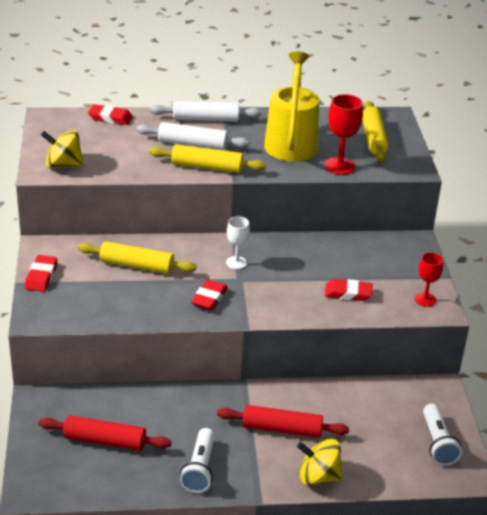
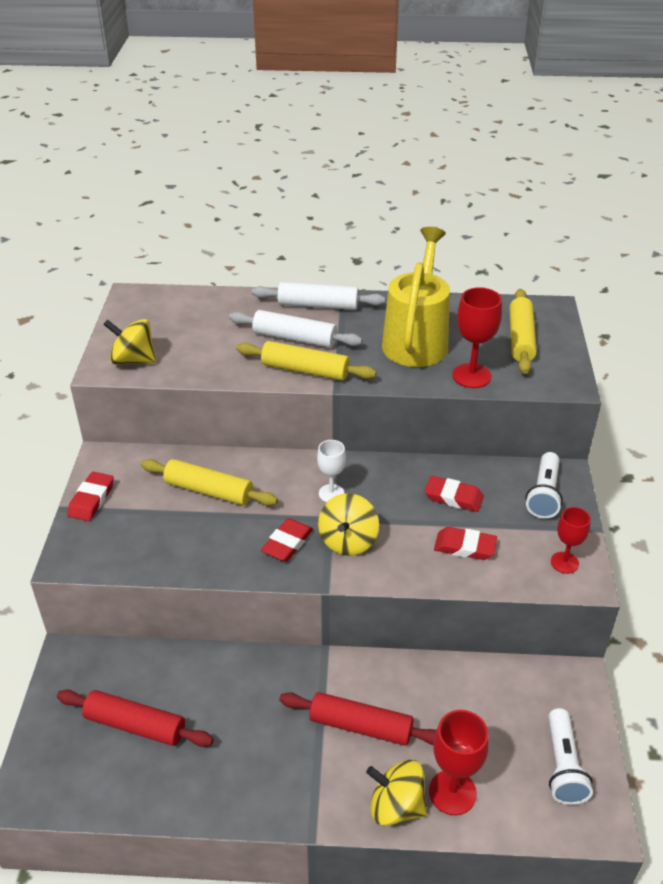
camera: 10 degrees right, 5 degrees up
red eraser [88,104,133,125] -> red eraser moved to [425,476,484,512]
white flashlight [180,428,215,493] -> white flashlight moved to [526,452,563,519]
none -> yellow spinning top [318,493,379,556]
none -> red goblet [429,710,489,815]

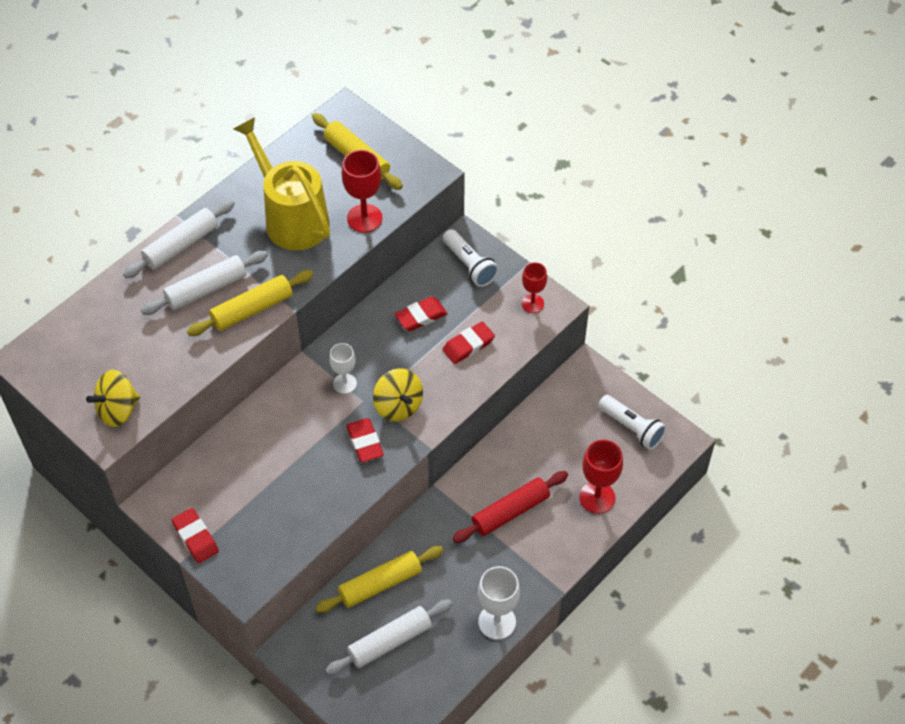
camera: 50 degrees left, 15 degrees up
red rolling pin [57,690,214,747] -> white rolling pin [325,599,453,675]
yellow rolling pin [141,459,278,506] -> yellow rolling pin moved to [315,546,444,613]
yellow spinning top [366,759,427,826] -> none
none -> white goblet [478,566,520,640]

